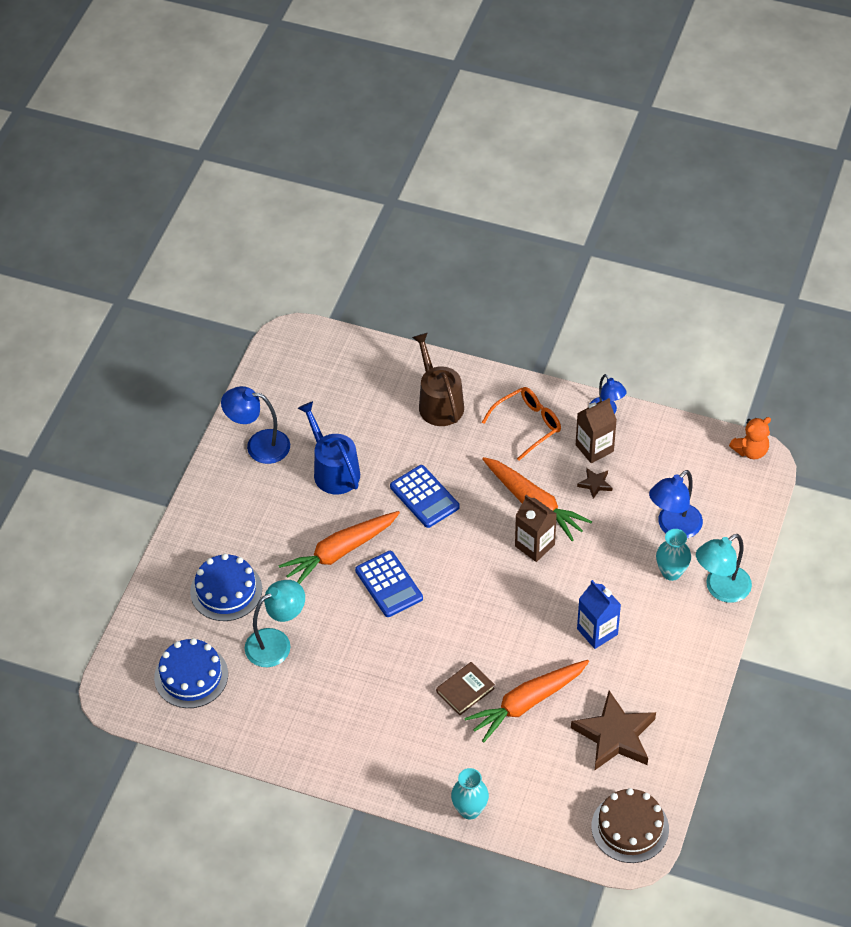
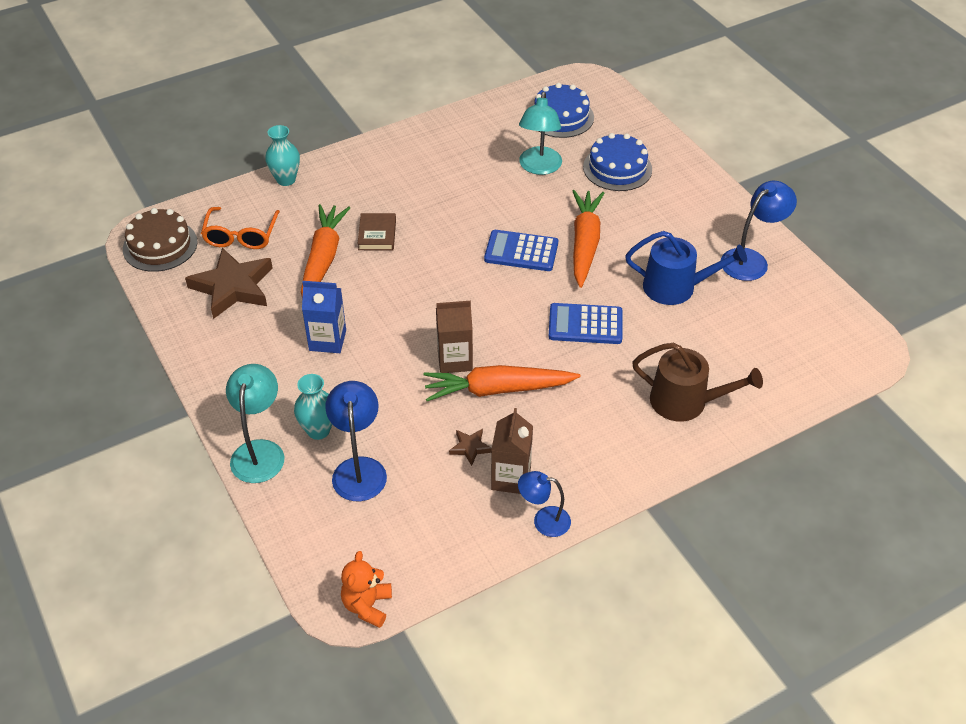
camera: 130 degrees right, 5 degrees down
orange glasses [482,387,561,461] -> orange glasses moved to [201,207,280,249]

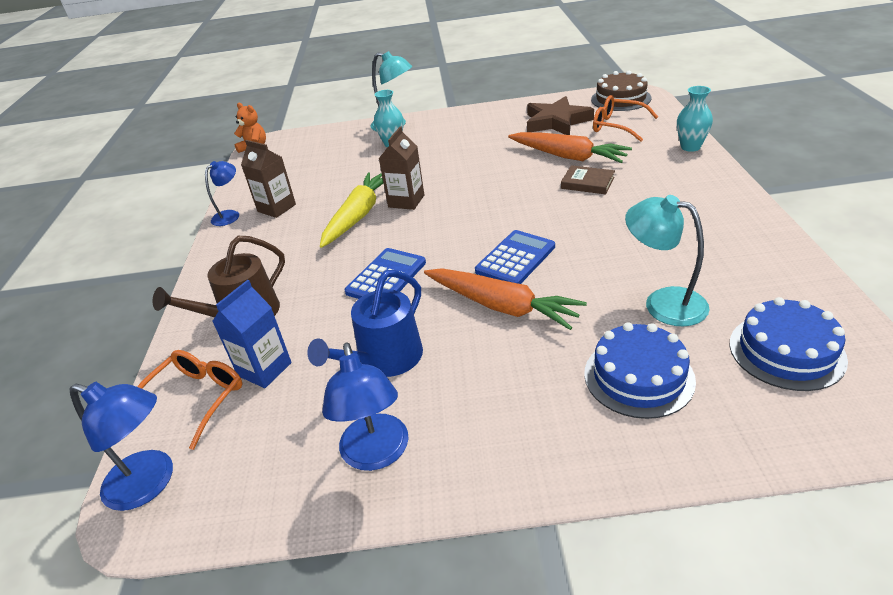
camera: 120 degrees right, 10 degrees down
blue carton [302,281,346,353] -> blue carton moved to [212,280,292,388]
blue lamp [325,381,387,501] -> blue lamp moved to [69,382,173,511]
orange carrot [424,365,580,401] -> yellow carrot [320,172,384,248]
brown star [449,429,492,466] -> none
none -> orange glasses [137,350,242,450]

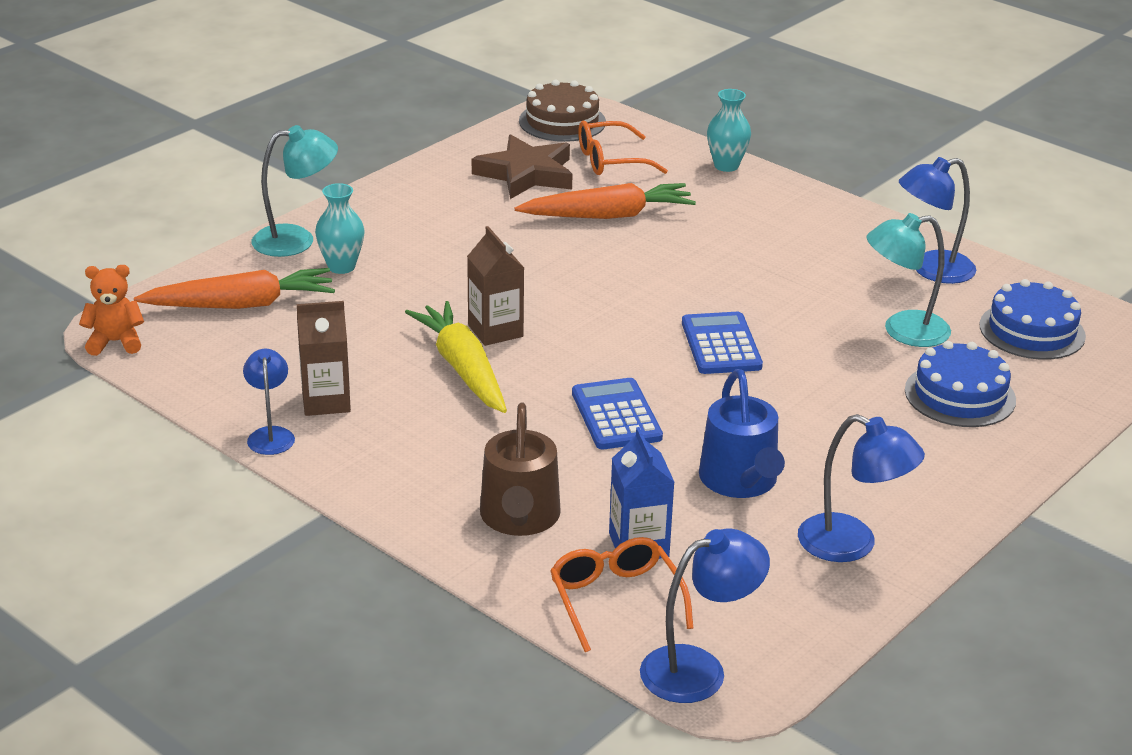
camera: 50 degrees left, 5 degrees down
orange carrot [424,269,587,330] -> orange carrot moved to [134,268,335,309]
brown book [561,165,615,194] -> none
none -> blue lamp [899,157,976,284]

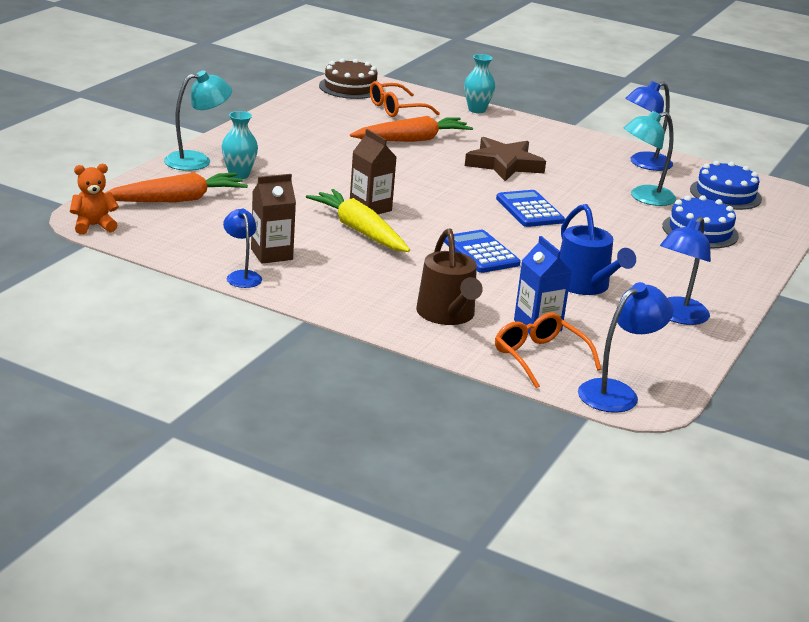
camera: 15 degrees left, 5 degrees down
brown star [472,134,573,199] -> brown star moved to [465,137,546,181]
blue lamp [798,414,925,562] -> blue lamp turned 105 degrees clockwise [660,217,711,325]

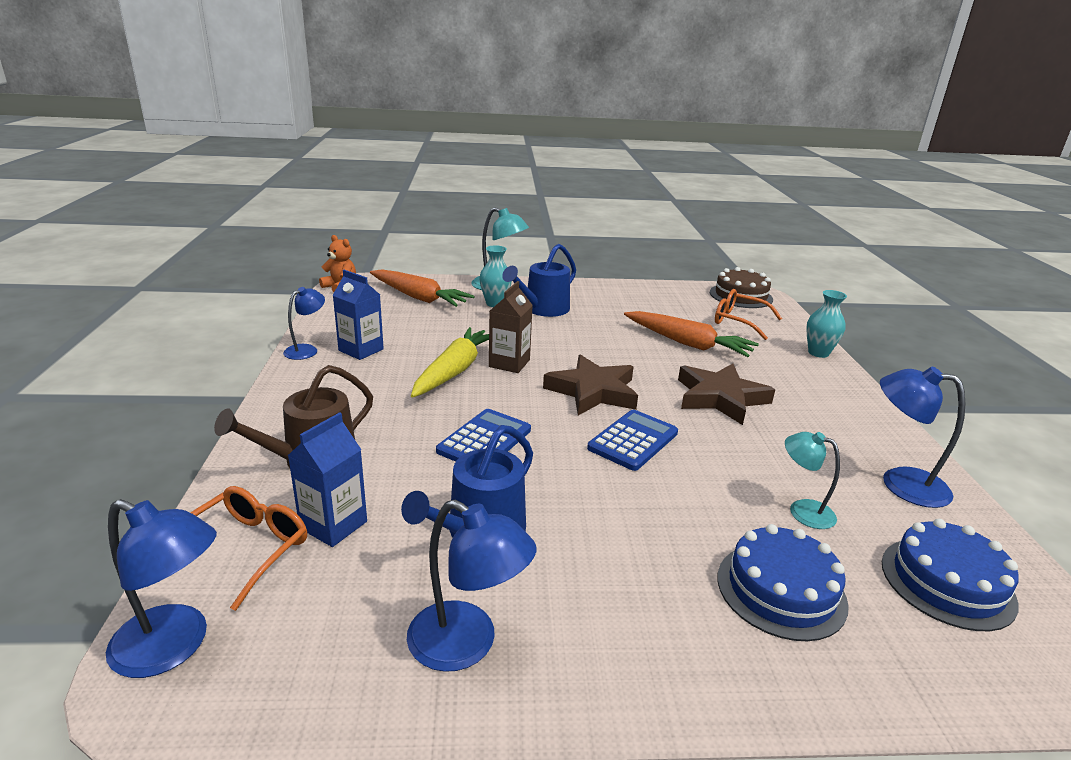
camera: 60 degrees right, 0 degrees up
brown carton [251,174,296,264] -> blue carton [332,270,384,360]
turquoise lamp [624,111,676,206] -> turquoise lamp [785,432,840,529], size x0.66
blue lamp [660,217,711,325] -> blue lamp turned 150 degrees counterclockwise [407,500,537,672]
none -> blue watering can [502,244,576,317]
none -> brown star [543,354,638,415]

